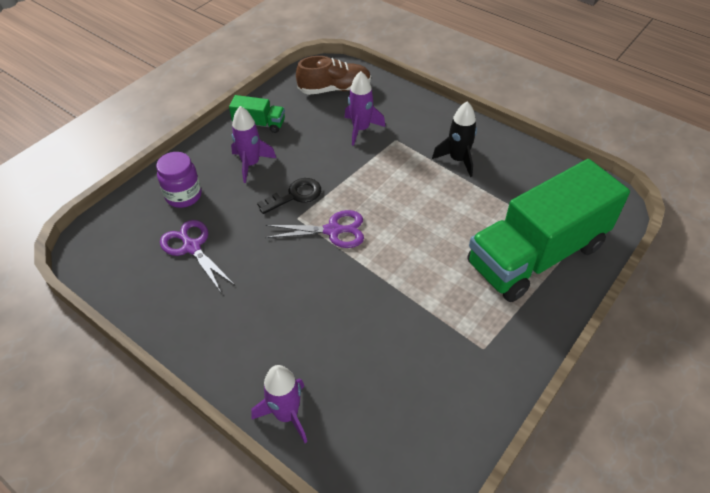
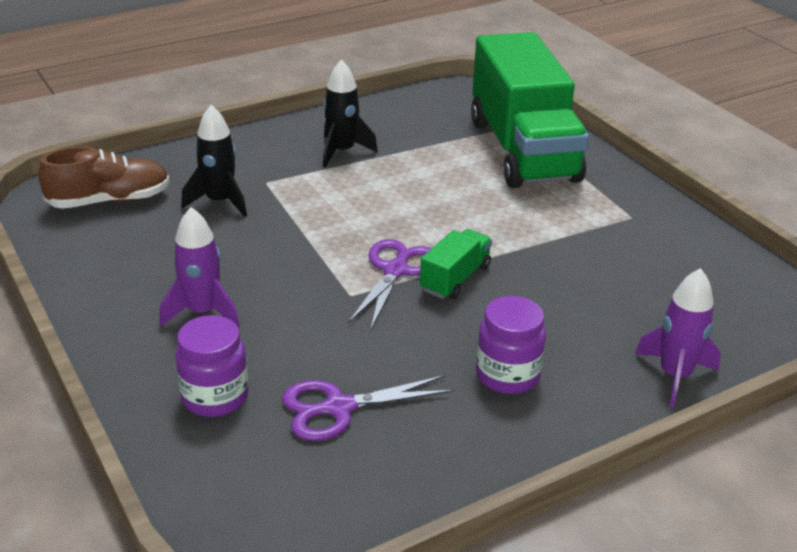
camera: 70 degrees left, 15 degrees down
green truck [229,95,285,133] -> green truck moved to [420,229,492,299]
black key [257,178,321,214] -> none
brown shoe [296,56,371,95] -> brown shoe turned 60 degrees clockwise [38,146,170,209]
purple rocket [344,71,386,146] -> black rocket [181,105,247,217]
none -> purple jar [476,296,546,394]

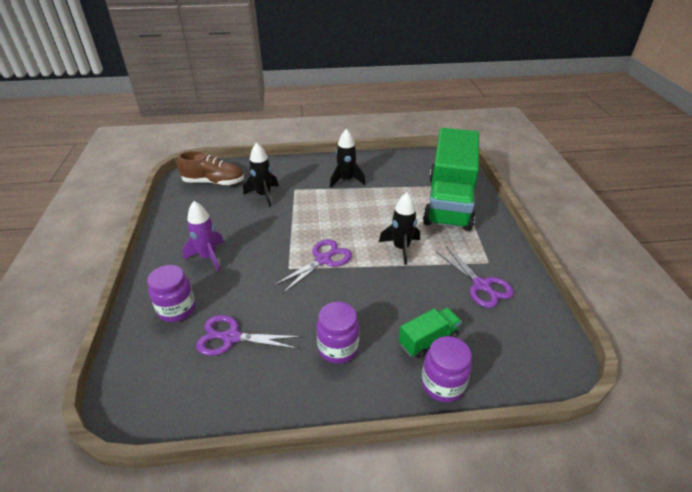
camera: 25 degrees right, 5 degrees up
green truck [420,229,492,299] -> green truck moved to [399,308,462,358]
purple rocket [635,268,721,408] -> purple jar [421,336,472,402]
none -> black rocket [379,193,420,265]
none -> purple scissors [436,246,514,308]

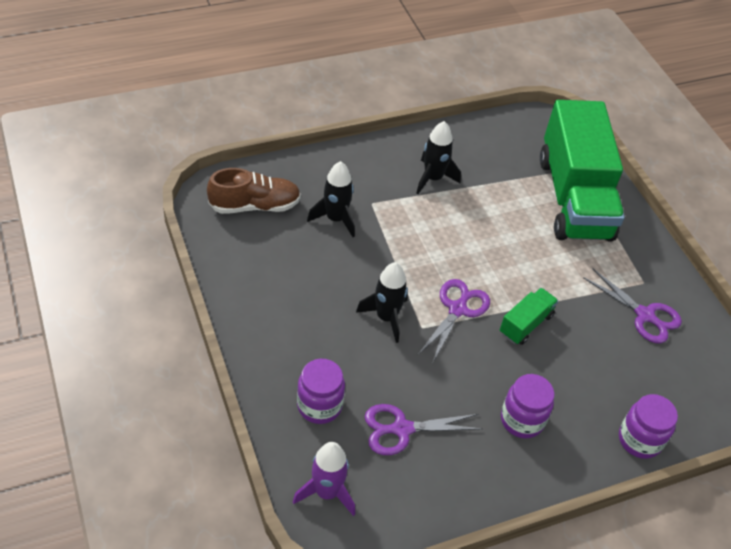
camera: 20 degrees left, 10 degrees up
purple rocket [182,201,224,271] -> purple rocket moved to [293,442,355,516]
black rocket [379,193,420,265] -> black rocket moved to [356,262,408,343]
green truck [399,308,462,358] -> green truck moved to [500,288,558,345]

